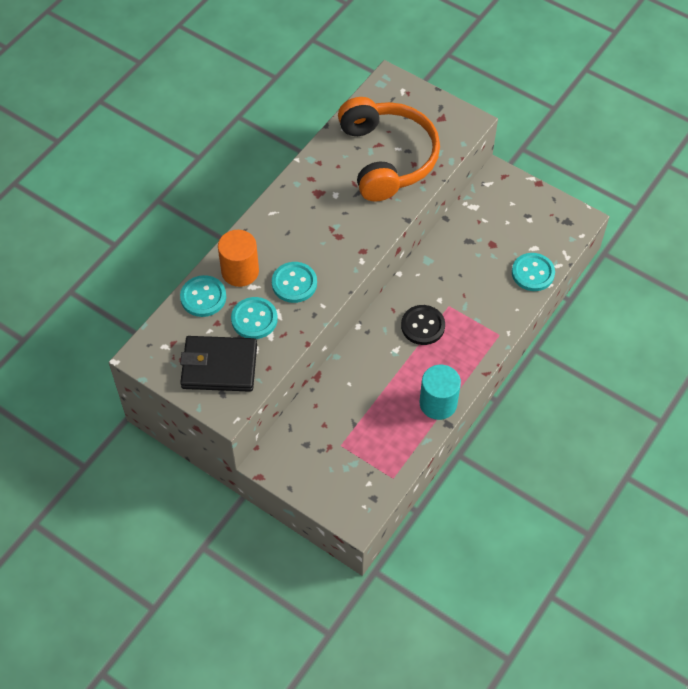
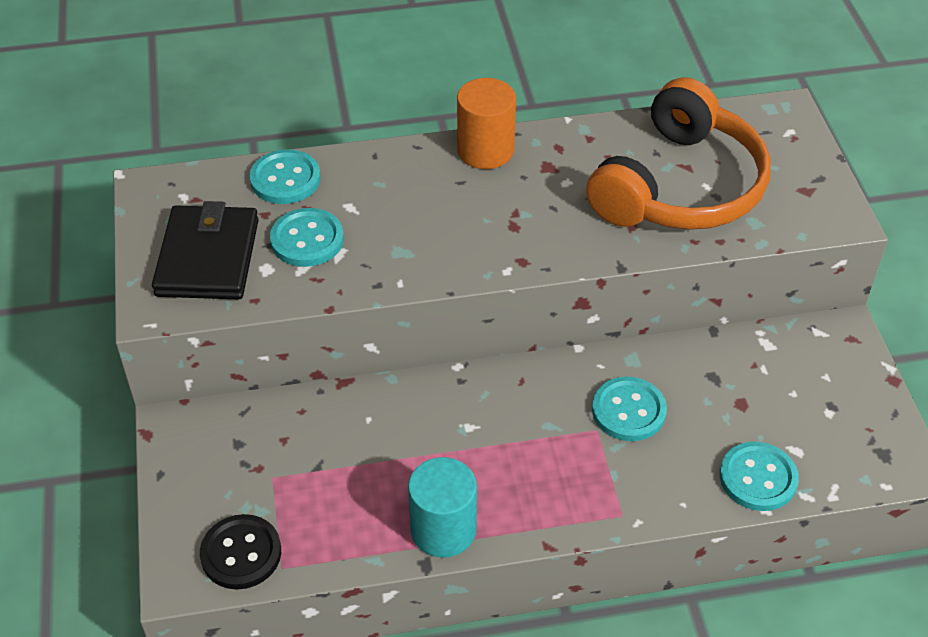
camera: 45 degrees right, 10 degrees down
black wallet [180,336,257,392] -> black wallet turned 45 degrees clockwise [152,201,259,299]
orange cylinder [218,230,259,287] -> orange cylinder moved to [457,78,516,169]
turquoise button [272,262,317,303] -> turquoise button moved to [592,377,667,441]
black button [401,305,445,345] -> black button moved to [200,514,281,589]

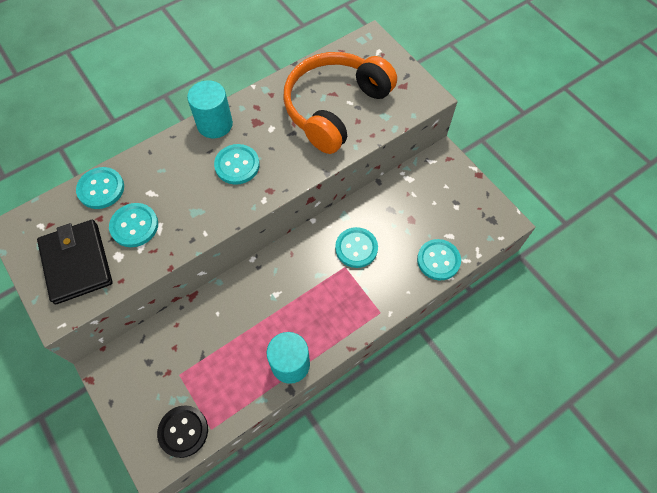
camera: 25 degrees left, 15 degrees up
orange cylinder [457,78,516,169] -> turquoise cylinder [187,80,233,138]
orange headphones [586,77,771,230] -> orange headphones turned 150 degrees counterclockwise [283,52,397,154]
none -> turquoise button [214,144,260,185]

